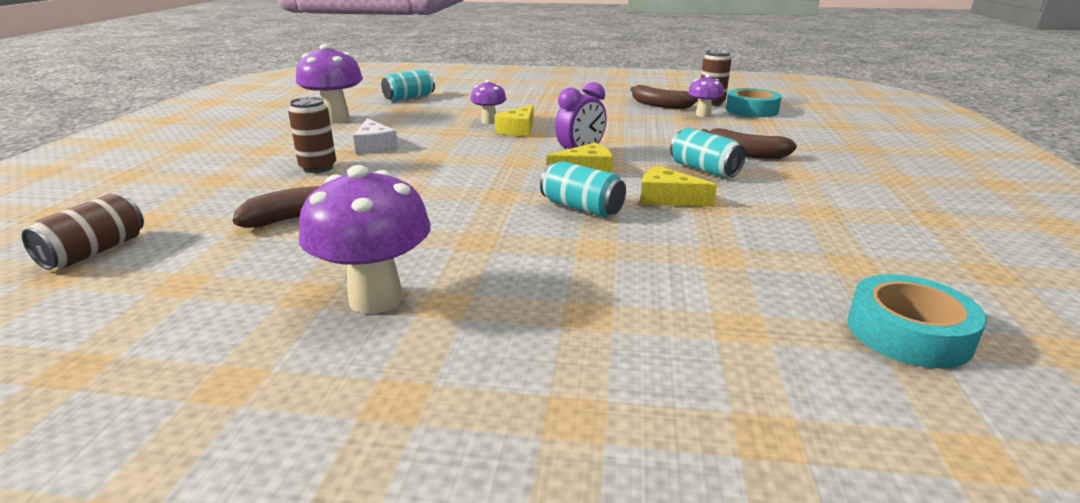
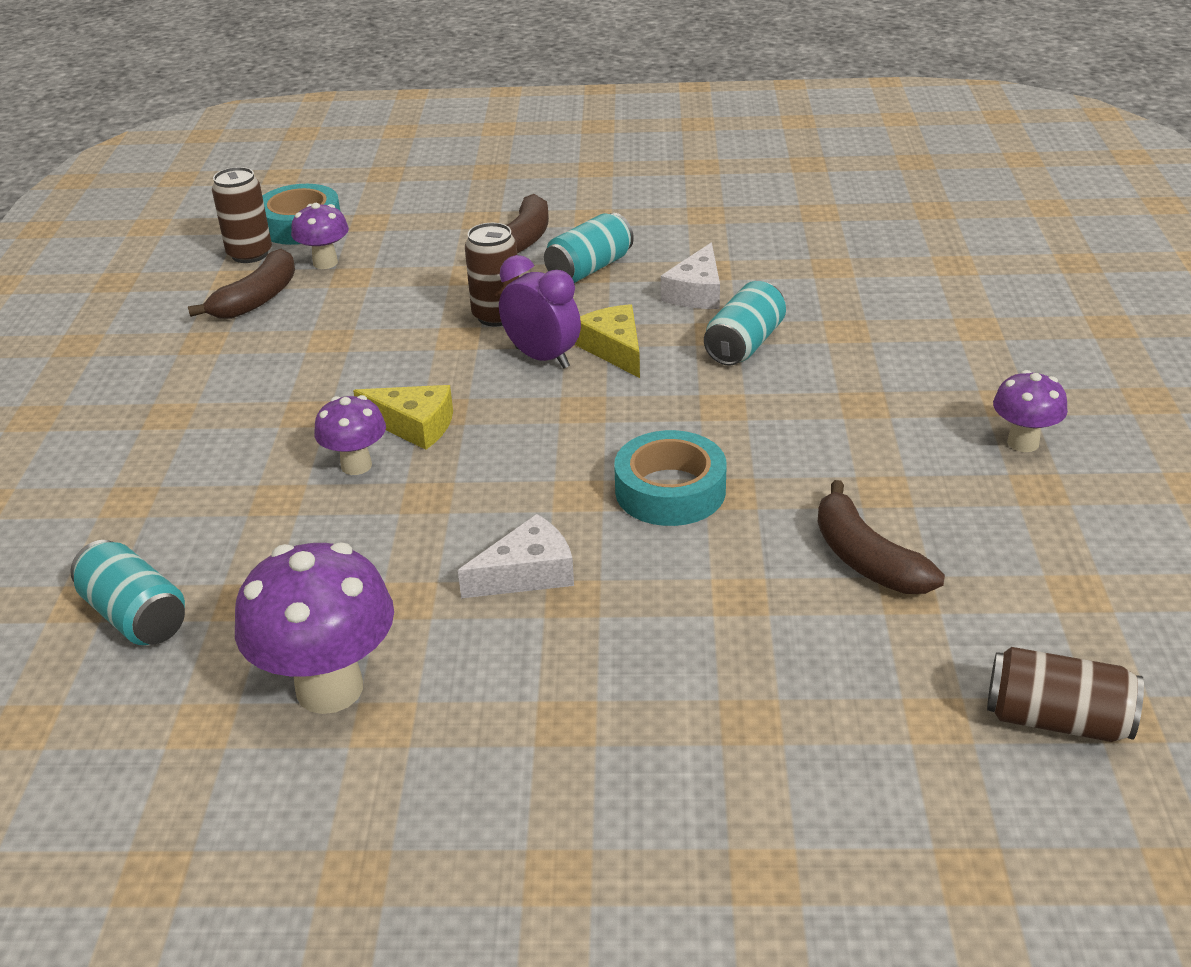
camera: 95 degrees left, 10 degrees up
brown can [288,97,336,173] -> brown can moved to [465,223,519,327]
purple mushroom [299,165,431,314] -> purple mushroom [993,370,1068,452], size x0.56
yellow cheese [640,166,717,207] -> white cheese [661,242,720,309]
turquoise tape [847,274,987,368] -> turquoise tape moved to [614,430,727,526]

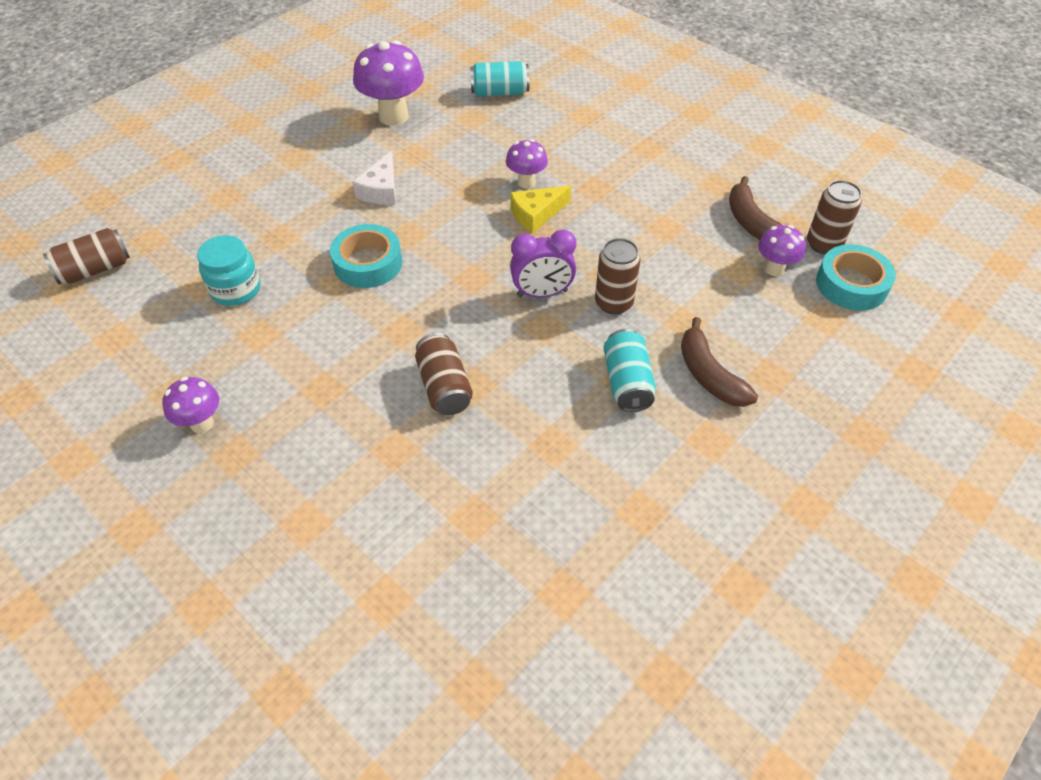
camera: 130 degrees right, 15 degrees up
yellow cheese [575,304,640,378] -> none
white cheese [661,242,720,309] -> none
turquoise can [704,281,786,365] -> brown can [415,333,473,415]
brown banana [818,480,945,594] -> turquoise jar [197,235,260,306]

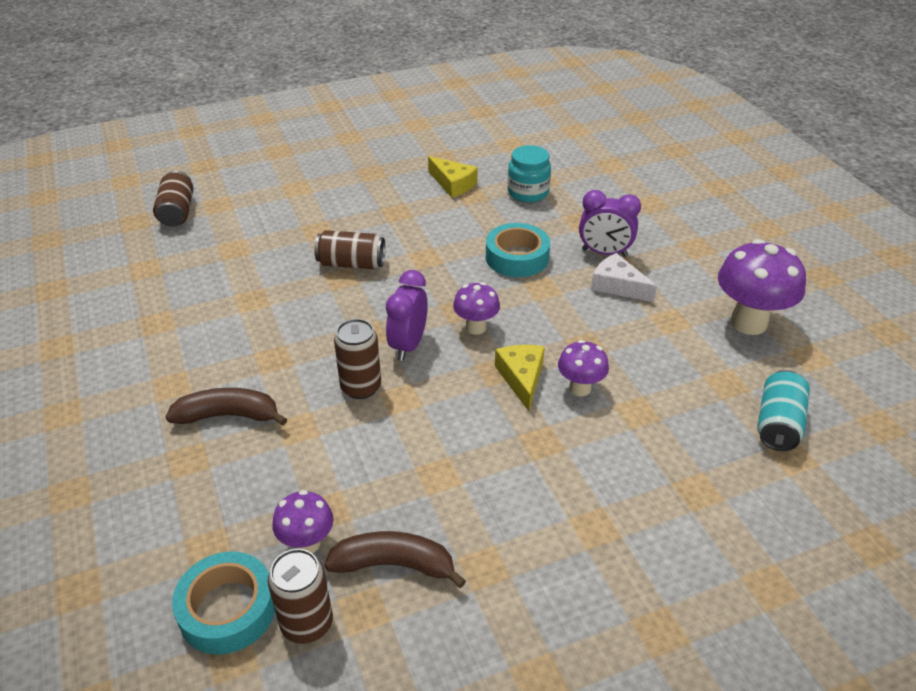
camera: 115 degrees right, 10 degrees down
brown can [43,228,130,284] -> brown can moved to [153,171,193,227]
purple mushroom [162,377,219,433] -> purple mushroom moved to [453,282,500,335]
turquoise can [604,329,656,412] -> none
none -> yellow cheese [428,156,478,198]
none -> purple clock [579,190,641,257]

